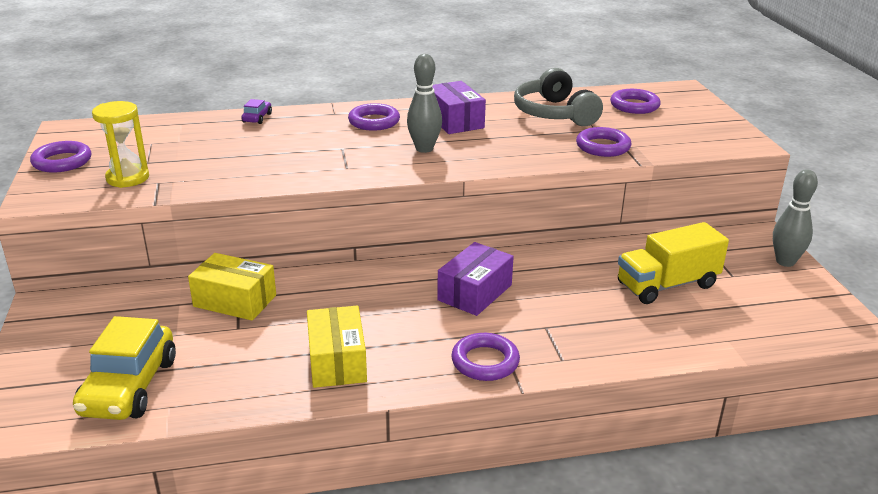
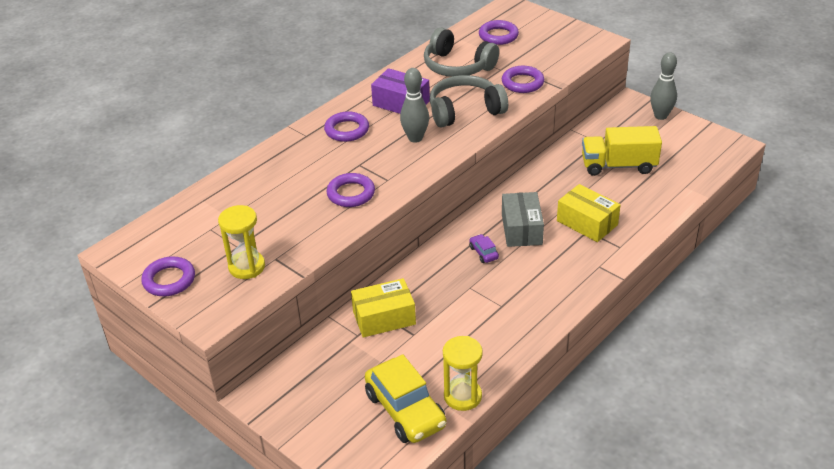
camera: 35 degrees left, 10 degrees up
purple car [242,99,272,124] -> purple car moved to [469,234,499,263]
yellow box [307,306,367,388] -> yellow box moved to [557,184,621,242]
purple box [437,242,514,316] -> grey box [502,192,544,247]
purple ring [451,333,520,381] -> purple ring moved to [327,173,375,207]
yellow truck [618,222,729,304] -> yellow truck turned 60 degrees clockwise [582,126,662,176]
none -> grey headphones [430,75,508,128]
none -> yellow hourglass [443,336,483,411]

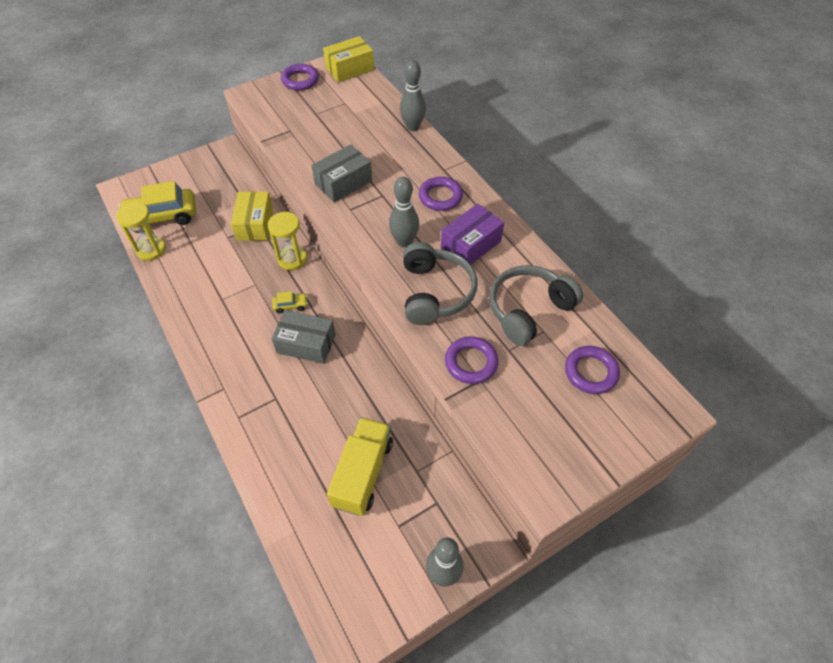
camera: 105 degrees right, 15 degrees up
yellow hourglass [218,205,265,279] -> yellow hourglass moved to [268,212,307,270]
purple ring [327,173,375,207] -> grey box [311,144,372,202]
purple car [469,234,499,263] -> yellow car [272,291,308,313]
yellow box [557,184,621,242] -> yellow box moved to [323,36,374,82]
none -> grey bowling pin [400,60,426,131]

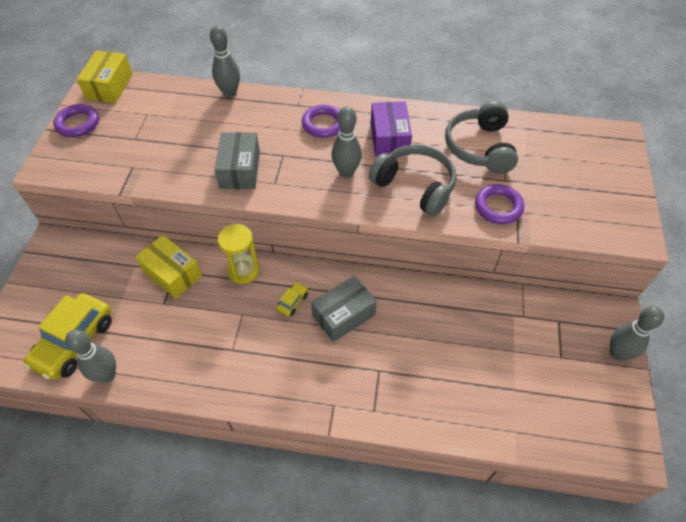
camera: 50 degrees left, 0 degrees up
yellow hourglass [116,202,166,261] -> grey bowling pin [65,329,116,383]
yellow truck [327,417,393,516] -> none
purple ring [565,346,620,394] -> none

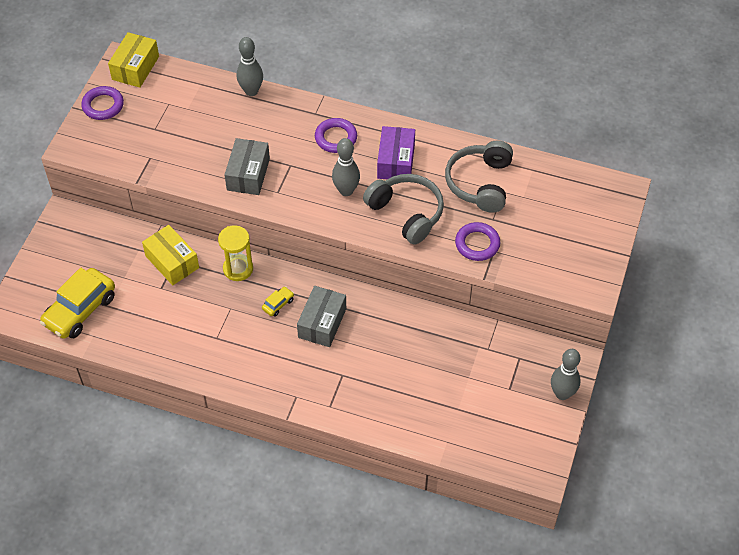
camera: 10 degrees right, 0 degrees up
grey bowling pin [65,329,116,383] -> none
grey box [311,276,377,342] -> grey box turned 45 degrees counterclockwise [297,286,346,347]

